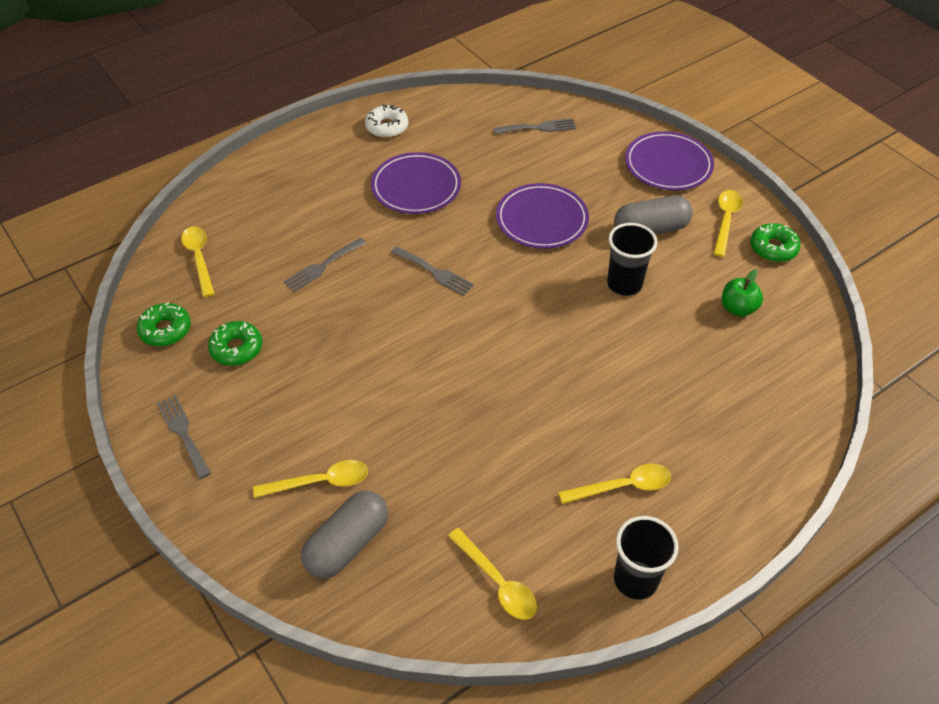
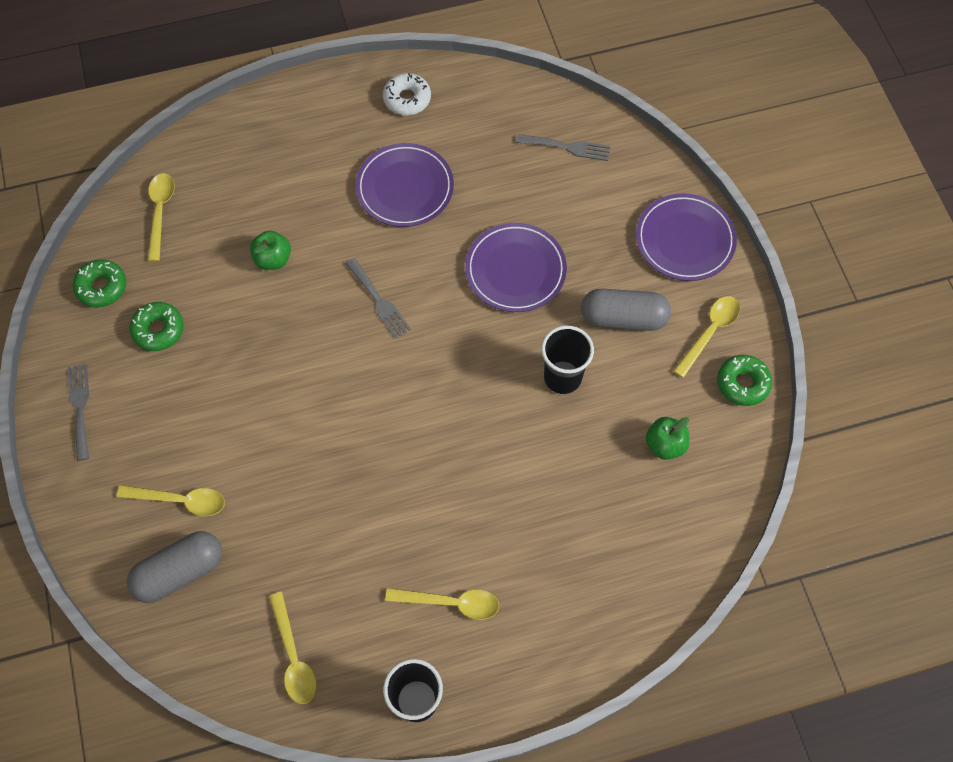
camera: 20 degrees right, 15 degrees up
grey fork [283,238,366,292] -> green apple [250,231,291,270]

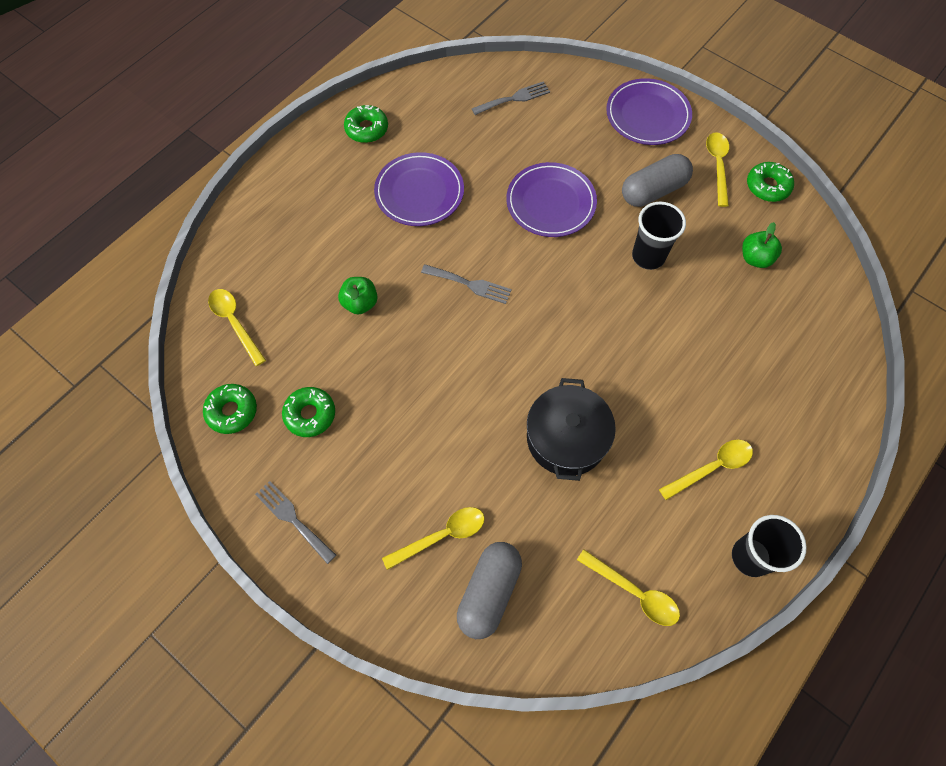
camera: 35 degrees left, 0 degrees up
white donut [383,73,431,115] -> green donut [344,105,388,143]
none -> black pot [527,378,616,481]

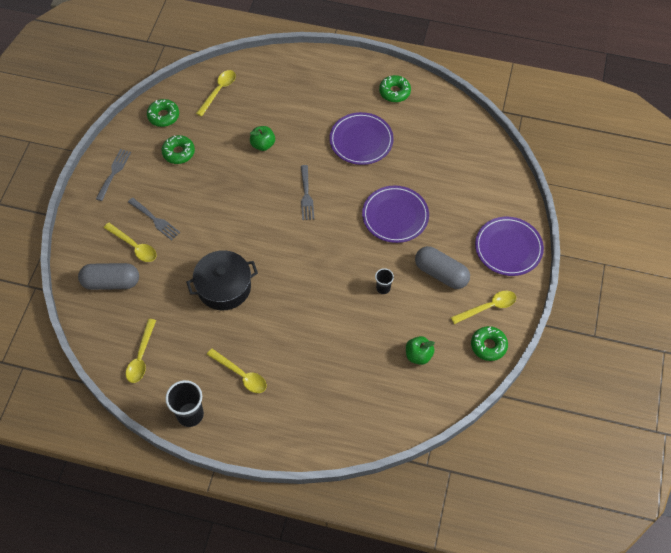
camera: 65 degrees right, 5 degrees down
grey fork [472,81,550,115] -> grey fork moved to [128,198,180,240]
black cup [632,202,686,270] -> black cup [375,268,394,294], size x0.56

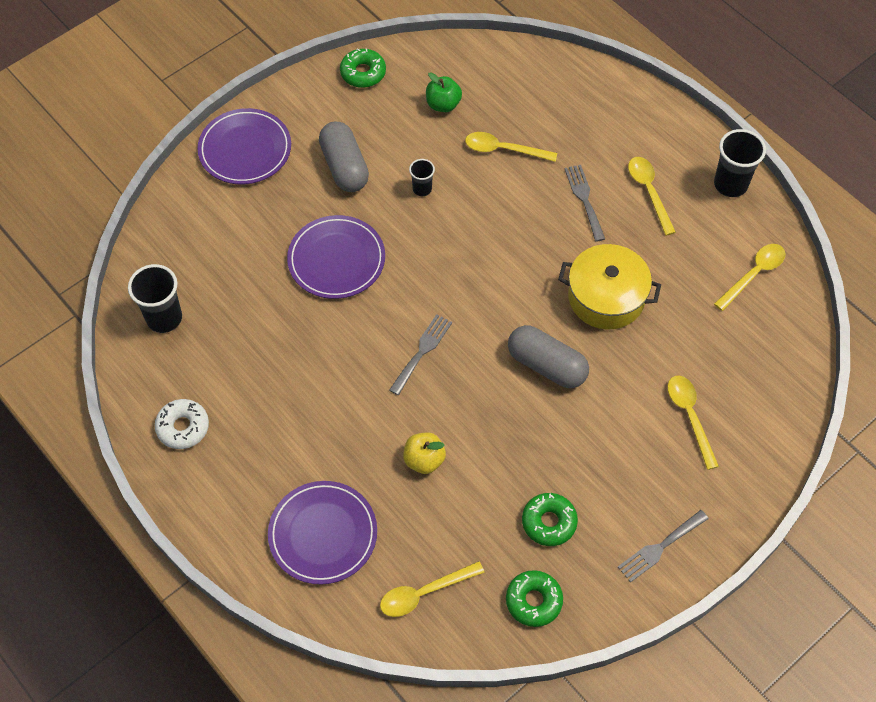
camera: 145 degrees left, 0 degrees up
grey capsule [78,263,139,290] -> grey capsule moved to [508,325,589,388]
grey fork [128,198,180,240] -> grey fork moved to [564,165,605,242]
black pot [186,250,258,311] -> yellow pot [558,244,661,329]
green apple [250,126,275,151] -> yellow apple [403,433,446,474]
purple plate [329,112,394,165] -> purple plate moved to [268,481,377,585]
green donut [379,75,411,102] -> white donut [155,399,209,449]
yellow spoon [451,291,516,324] -> yellow spoon moved to [465,132,557,162]
none -> black cup [128,264,182,333]

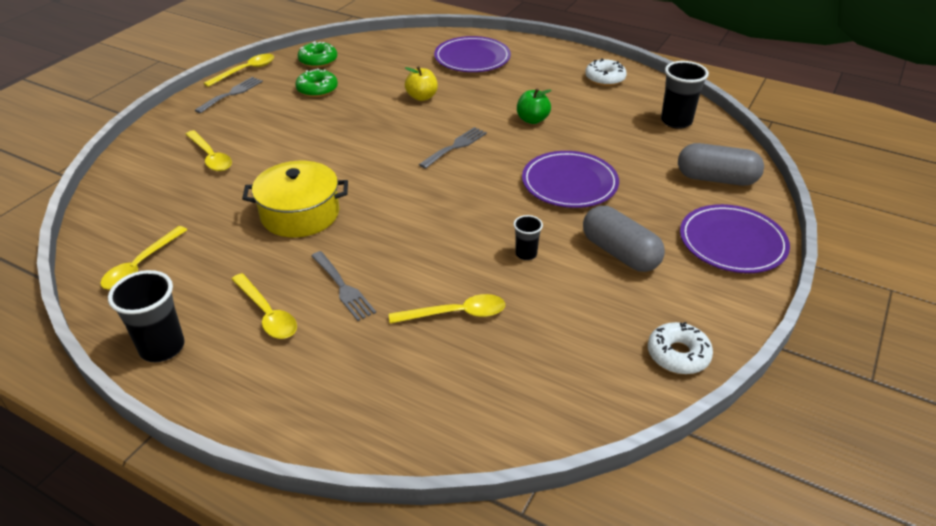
camera: 160 degrees right, 20 degrees down
green donut [340,48,386,88] -> white donut [648,322,713,374]
yellow spoon [380,561,484,617] -> yellow spoon moved to [204,54,274,87]
grey fork [389,314,452,395] -> grey fork turned 150 degrees counterclockwise [419,127,487,169]
green apple [426,72,462,112] -> green apple moved to [517,88,551,124]
grey capsule [508,325,589,388] -> grey capsule moved to [678,143,764,186]

